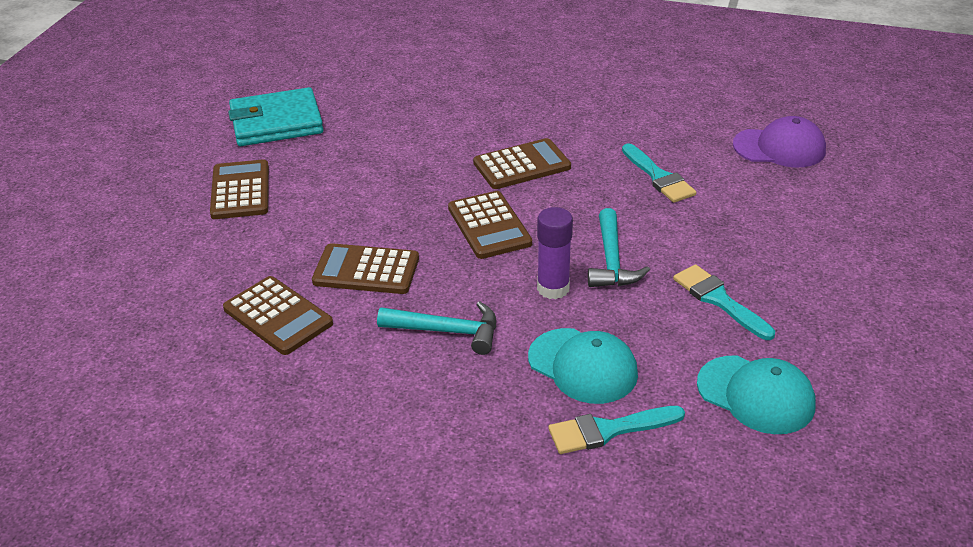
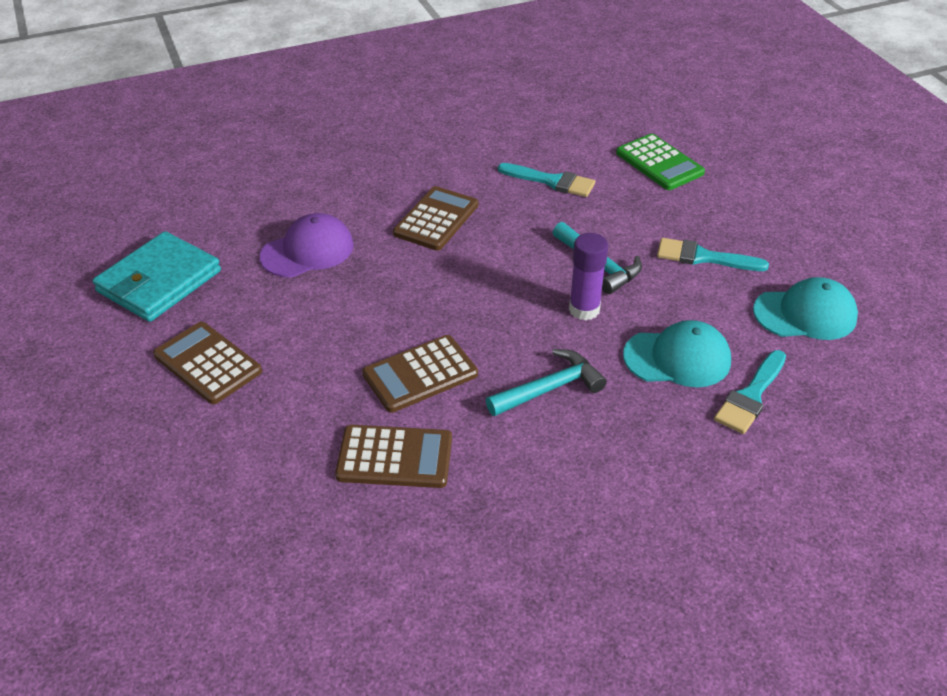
camera: 40 degrees left, 5 degrees up
brown calculator [448,191,532,259] -> none
purple cap [733,116,826,168] -> purple cap moved to [260,213,354,277]
none -> green calculator [616,134,705,190]

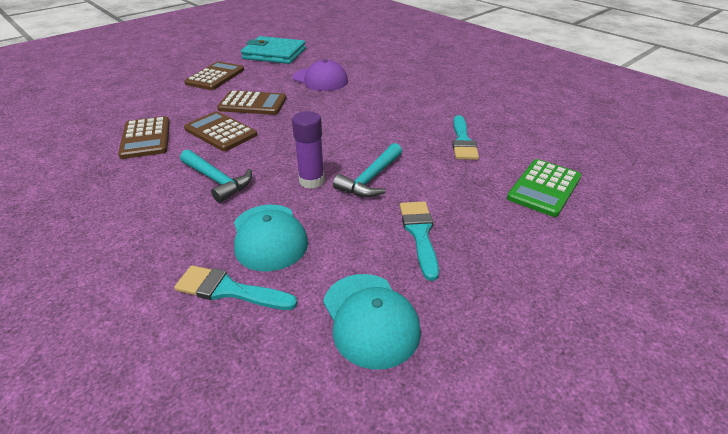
camera: 70 degrees right, 5 degrees down
brown calculator [393,186,478,251] -> brown calculator moved to [217,91,287,115]

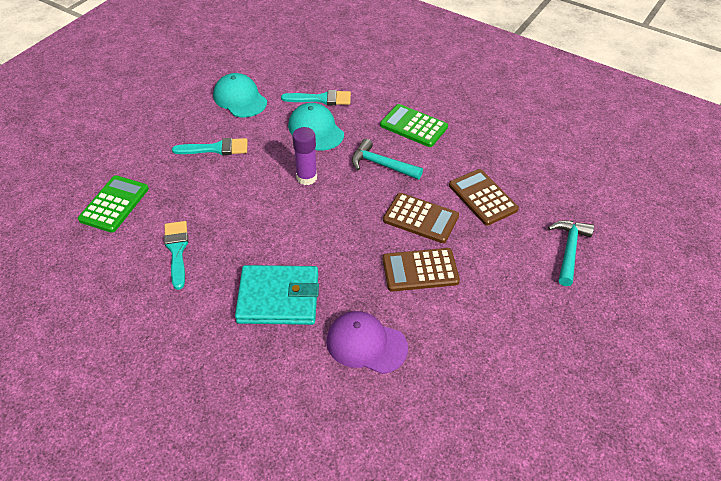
camera: 165 degrees right, 10 degrees up
brown calculator [184,61,244,90] -> none
turquoise wallet [241,36,306,64] -> turquoise wallet moved to [235,265,319,325]
turquoise hammer [333,143,402,197] -> turquoise hammer moved to [548,220,594,286]
turquoise brush [400,201,439,281] -> turquoise brush turned 75 degrees counterclockwise [172,138,248,155]
none -> green calculator [380,104,448,147]

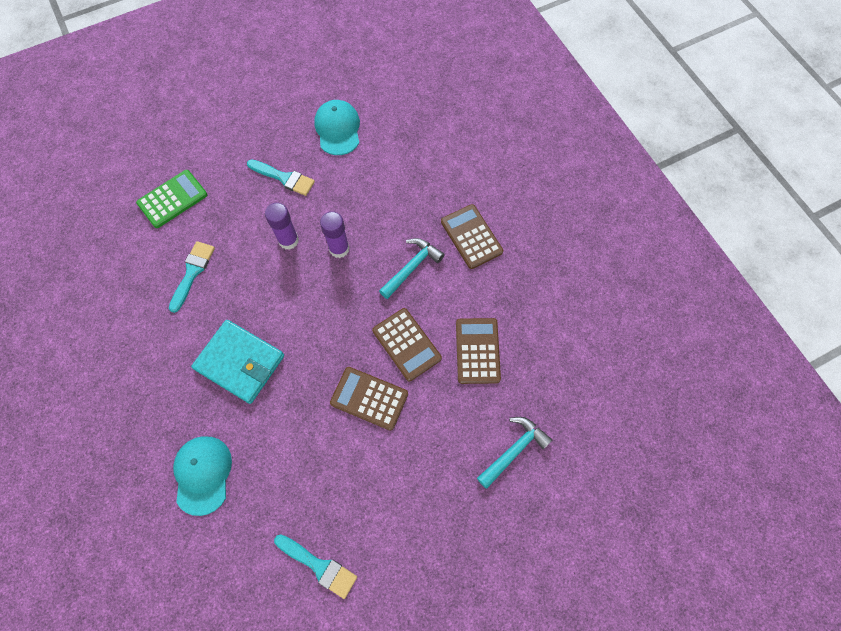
camera: 30 degrees right, 20 degrees up
turquoise brush [281,90,351,105] -> turquoise brush moved to [274,534,357,599]
turquoise cap [288,103,344,151] -> turquoise cap moved to [173,436,232,516]
purple cap [326,311,408,374] -> none
turquoise hammer [352,139,423,180] -> turquoise hammer turned 75 degrees clockwise [379,238,445,299]
green calculator [380,104,448,147] -> brown calculator [441,204,503,269]
none -> purple glue stick [265,203,299,250]

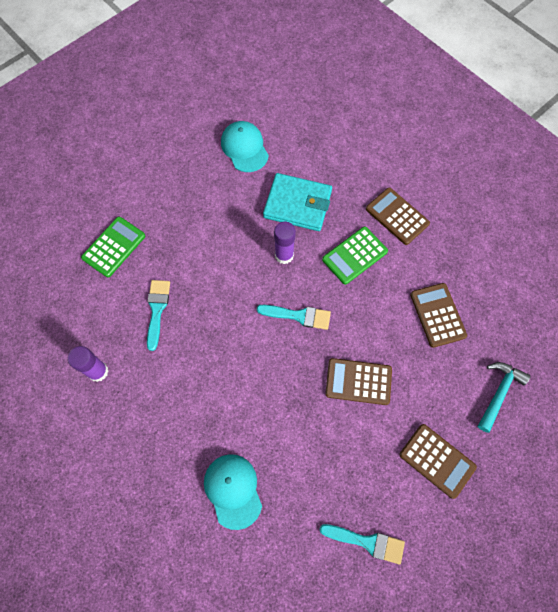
camera: 15 degrees left, 0 degrees up
turquoise wallet [191,320,284,404] -> turquoise wallet moved to [263,173,332,231]
turquoise brush [247,159,315,196] -> turquoise brush moved to [257,305,331,330]
purple glue stick [265,203,299,250] -> purple glue stick moved to [68,346,109,382]
brown calculator [372,308,442,381] -> brown calculator moved to [399,424,477,499]
turquoise hammer [379,238,445,299] -> green calculator [322,227,388,285]

